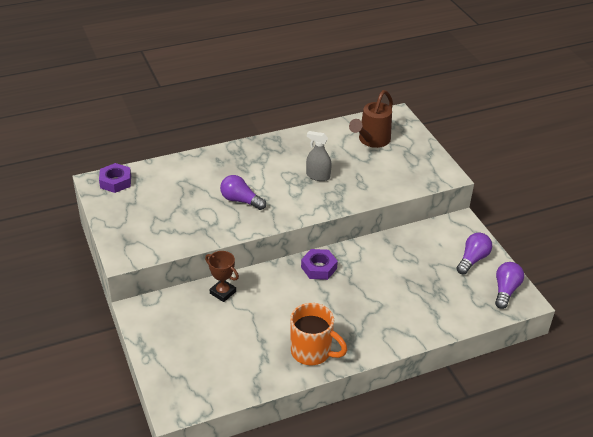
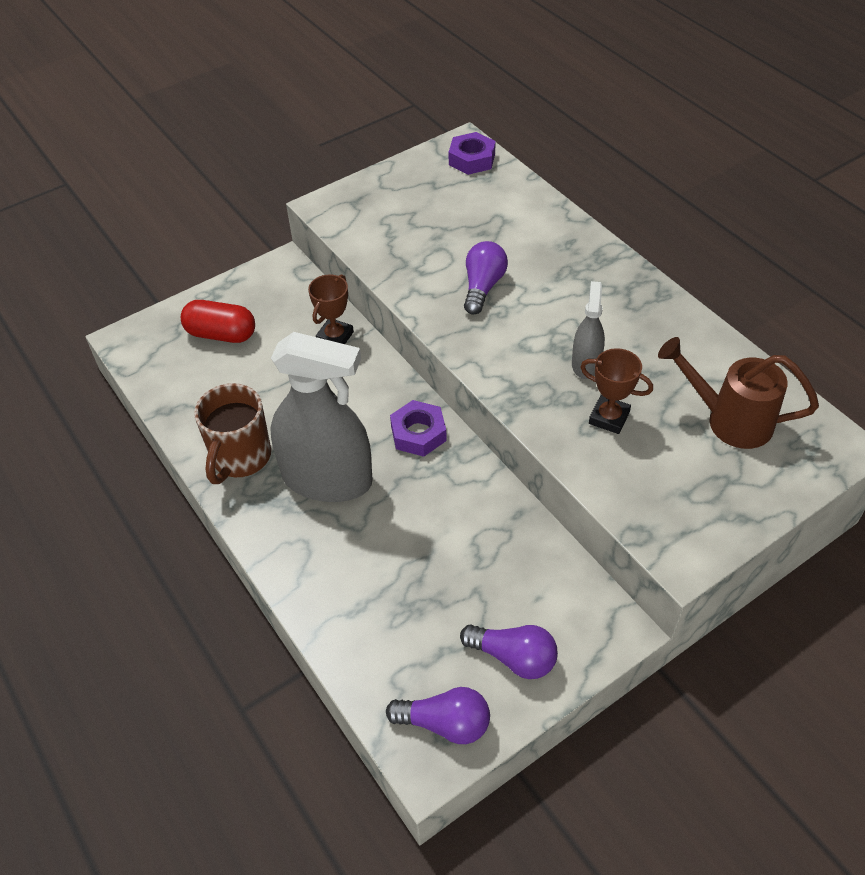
camera: 80 degrees right, 10 degrees up
orange mug [290,303,347,365] -> brown mug [194,383,271,484]
none -> red capsule [181,300,255,343]
none -> grey spray bottle [270,332,373,502]
none -> brown trophy [580,348,653,434]

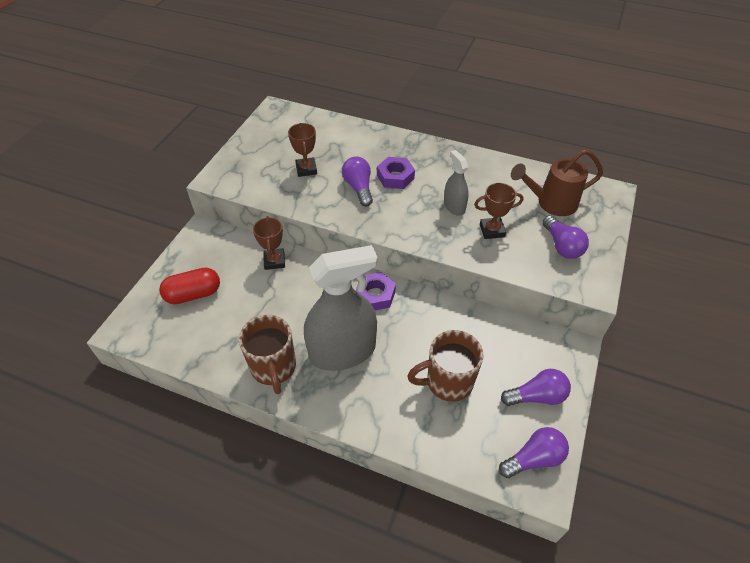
camera: 35 degrees left, 0 degrees up
purple nut [449,132,496,175] -> purple nut moved to [377,157,415,189]
none -> brown trophy [288,123,317,177]
none -> brown mug [407,330,483,402]
none -> purple light bulb [543,215,589,259]

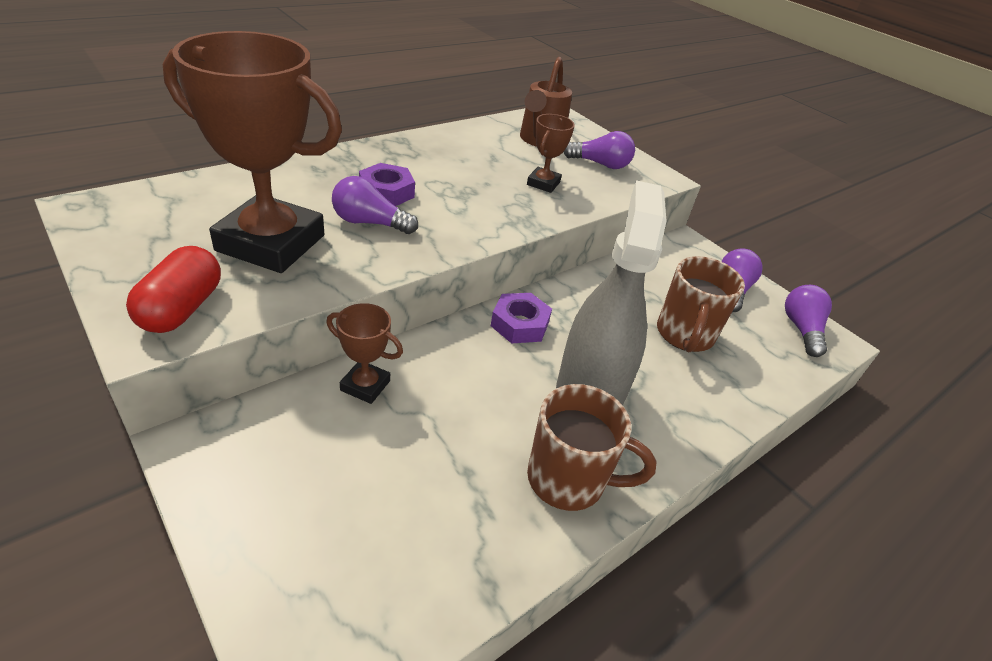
camera: 65 degrees left, 10 degrees down
red capsule [159,268,220,304] -> red capsule moved to [126,246,221,333]
brown trophy [288,123,317,177] -> brown trophy [163,31,342,273], size x2.26
grey spray bottle [444,150,469,215] -> none

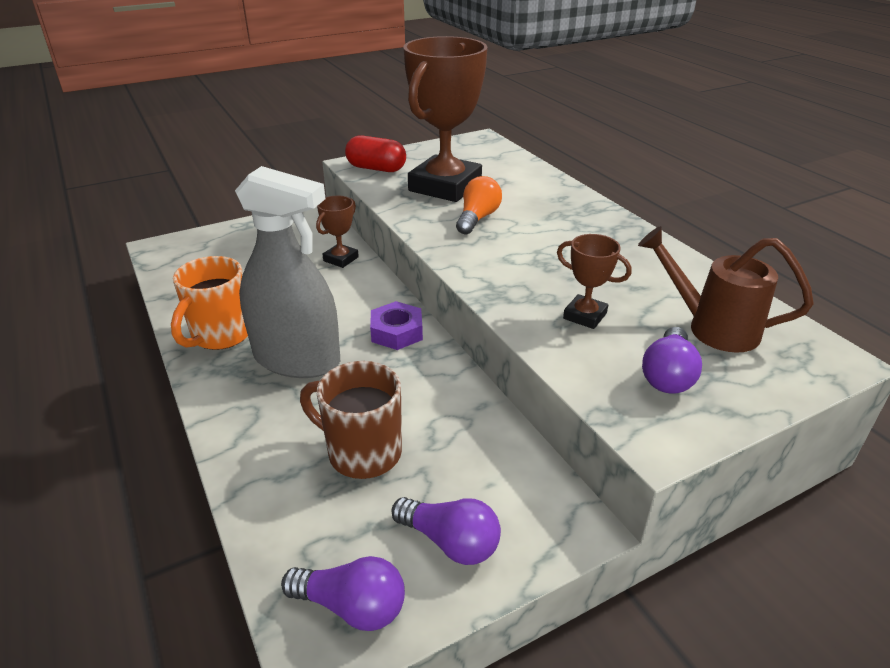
camera: 105 degrees right, 5 degrees down
purple light bulb [332,176,418,234] -> orange light bulb [456,176,502,234]
purple nut [359,163,415,206] -> none
brown mug [527,384,657,511] -> orange mug [171,256,248,350]

